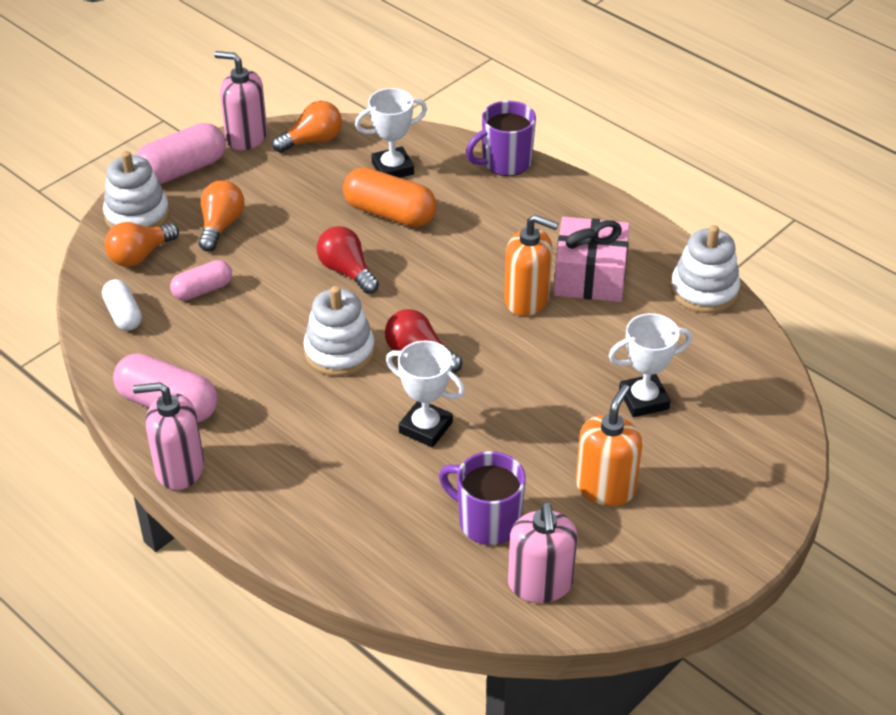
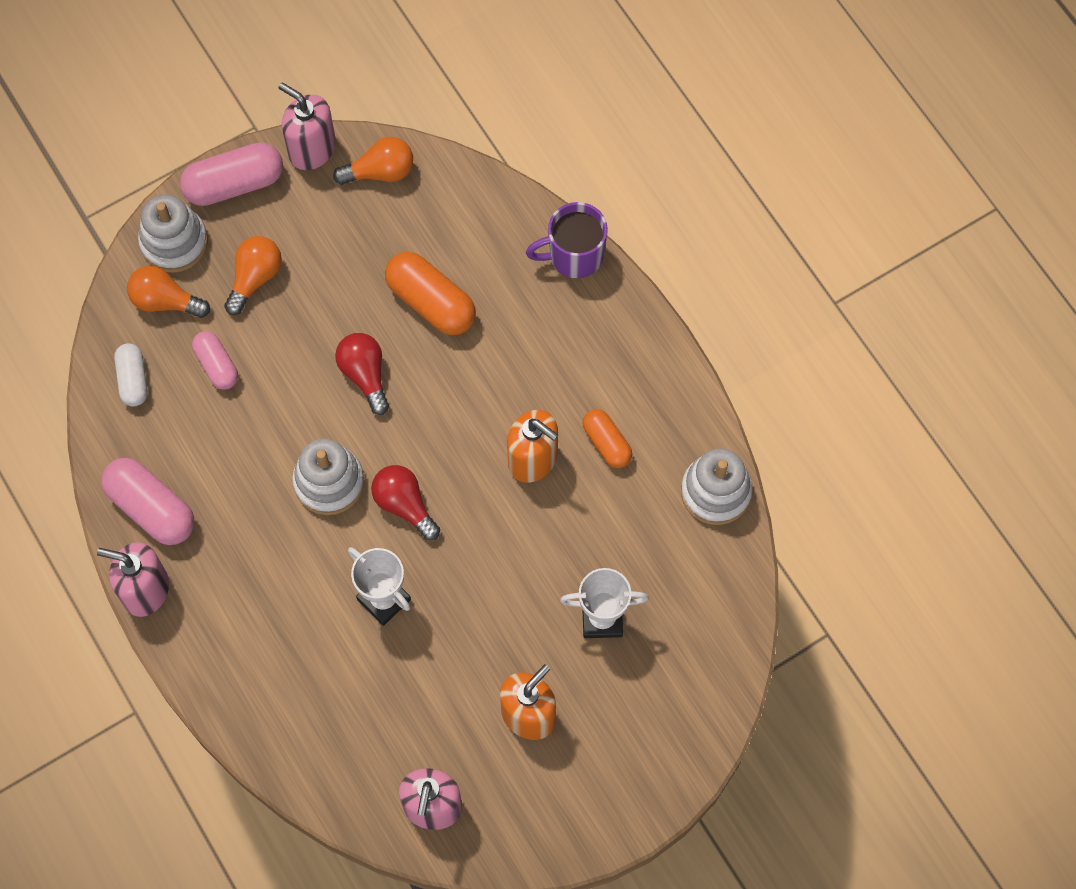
camera: 15 degrees right, 25 degrees up
orange light bulb [104,222,179,267] -> orange light bulb turned 45 degrees clockwise [127,266,210,318]
pink capsule [170,260,232,300] -> pink capsule turned 75 degrees clockwise [192,331,238,390]
white trophy [355,88,427,178] -> none
purple mug [439,451,526,545] -> none
pink gift [554,217,630,302] -> orange capsule [582,409,632,468]

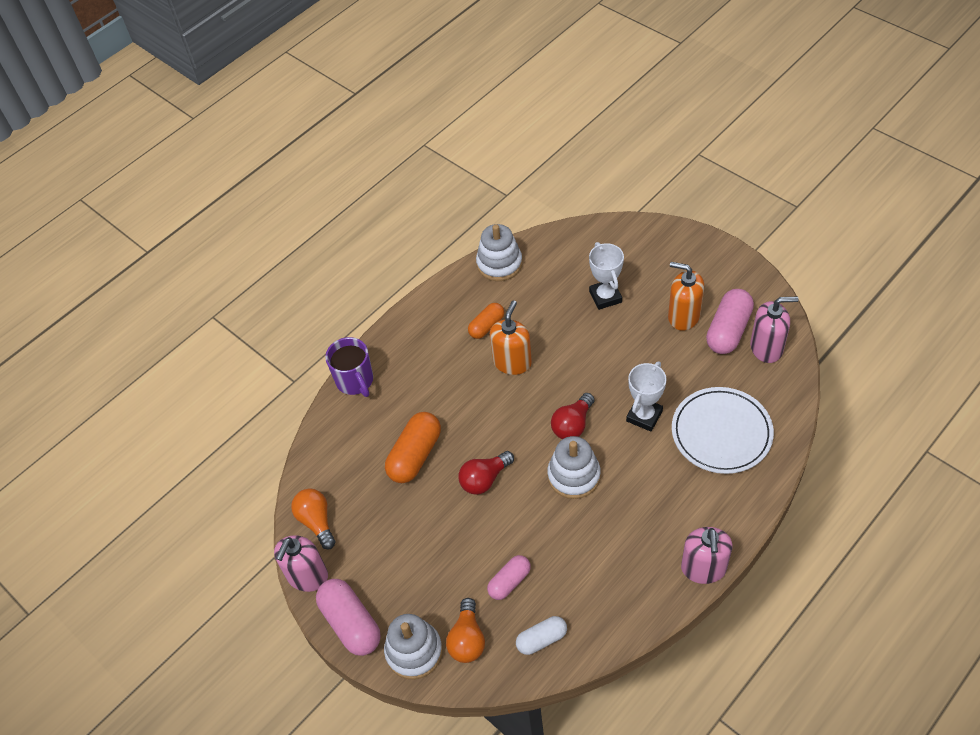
camera: 100 degrees left, 15 degrees down
pink capsule [101,458,194,545] -> pink capsule moved to [706,289,754,354]
orange light bulb [224,236,282,315] -> none
none -> white plate [672,387,774,474]

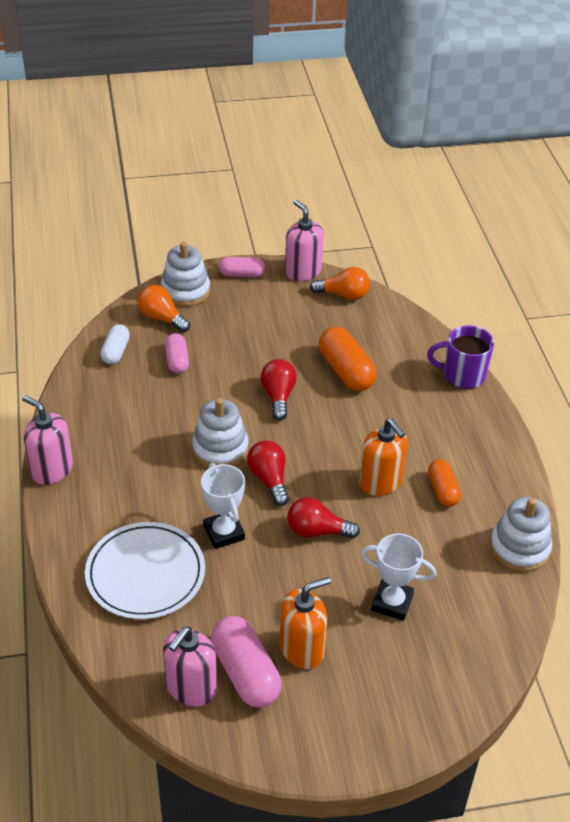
camera: 120 degrees right, 10 degrees down
pink capsule [316,579,381,656] -> pink capsule [219,257,265,277], size x0.61
none -> red light bulb [287,497,360,539]

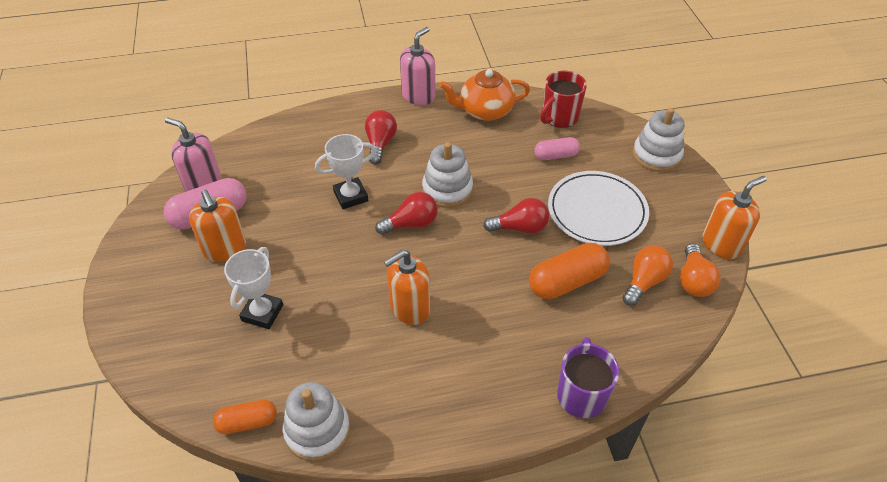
camera: 90 degrees right, 5 degrees up
white plate [85,522,205,619] -> white plate moved to [548,171,649,246]
white capsule [100,324,130,364] -> red mug [540,71,587,128]
orange light bulb [138,285,190,333] -> orange light bulb moved to [622,245,673,306]
pink capsule [219,257,265,277] -> none
pink soap dispenser [285,200,324,281] -> orange soap dispenser [703,176,767,259]
red light bulb [287,497,360,539] -> red light bulb moved to [365,110,397,165]
orange capsule [428,460,461,507] -> orange capsule moved to [213,400,277,434]
none -> orange teapot [439,69,530,121]

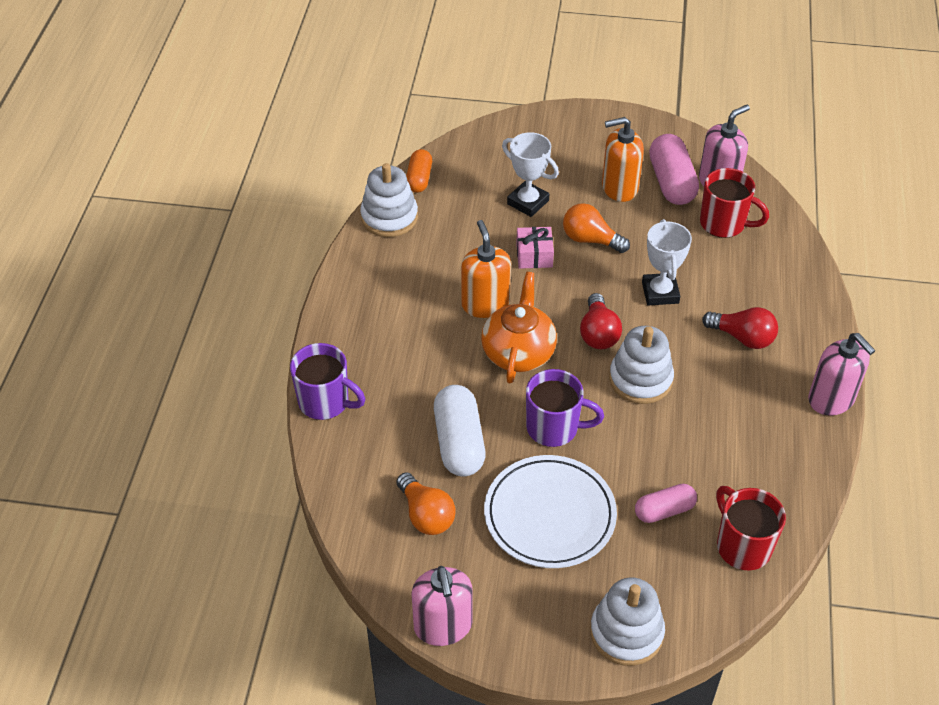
camera: 110 degrees right, 0 degrees up
orange teapot [439,69,530,121] -> orange teapot moved to [481,272,557,384]
red light bulb [483,198,549,234] -> purple mug [526,369,604,447]
orange capsule [529,243,610,299] -> white capsule [434,385,485,477]
pink capsule [534,137,580,160] -> pink capsule turned 60 degrees clockwise [635,484,697,523]
orange light bulb [680,244,721,297] -> orange light bulb moved to [563,203,630,253]
orange soap dispenser [703,176,767,259] -> pink soap dispenser [411,566,473,646]
none -> pink gift [516,227,554,269]
none -> red mug [700,168,769,238]

